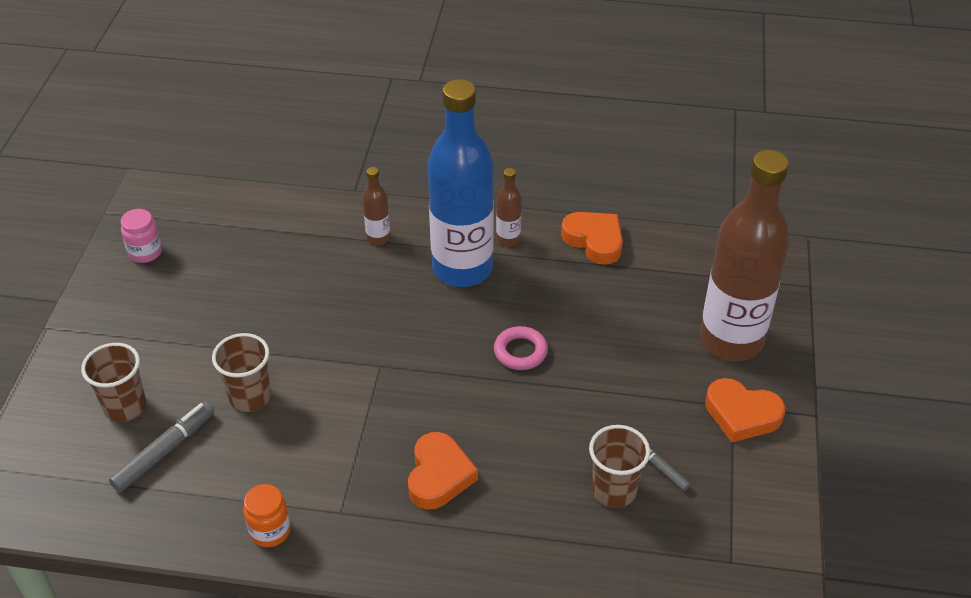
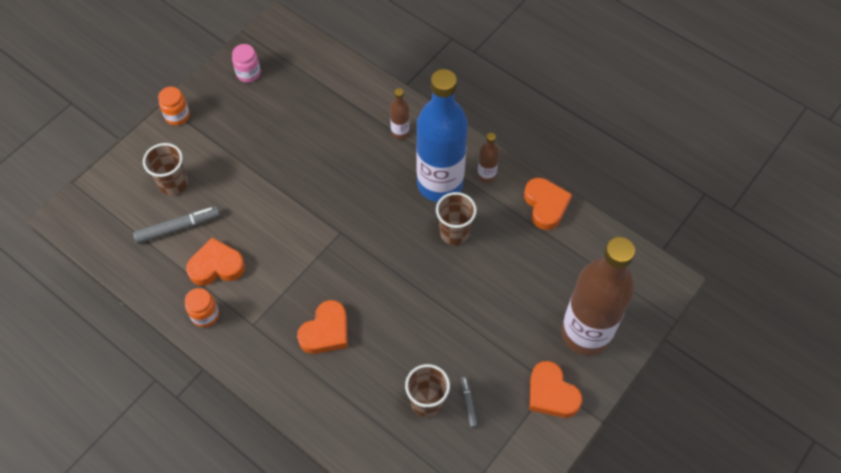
camera: 30 degrees right, 15 degrees up
brown cup [212,333,271,412] -> brown cup moved to [436,192,477,245]
pink ring [494,326,548,370] -> none
none -> orange jar [158,87,190,125]
none -> orange heart [186,237,245,286]

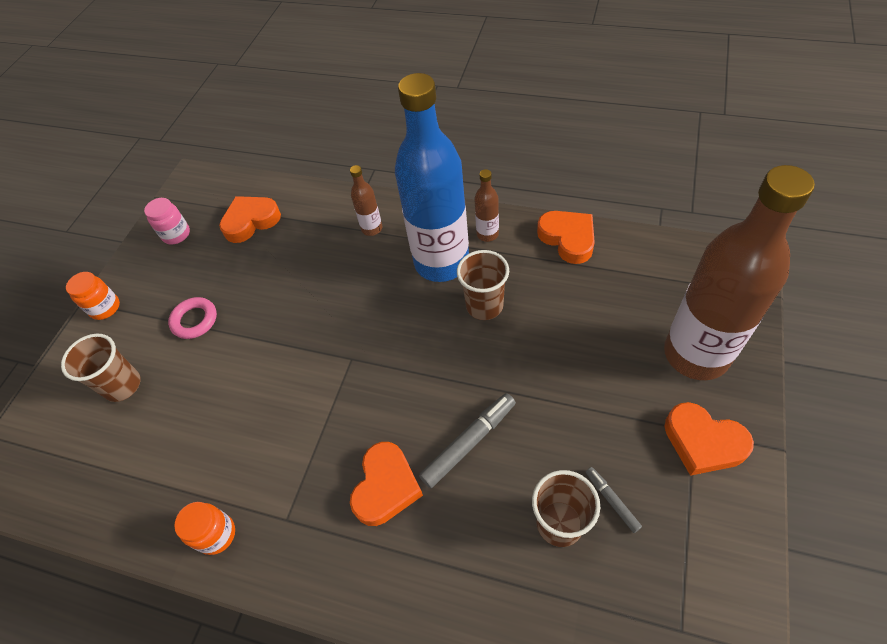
camera: 15 degrees left, 5 degrees down
grey marker [133,206,220,244] -> grey marker moved to [419,393,516,488]
orange heart [186,237,245,286] -> orange heart moved to [219,196,281,243]
none -> pink ring [168,297,217,339]

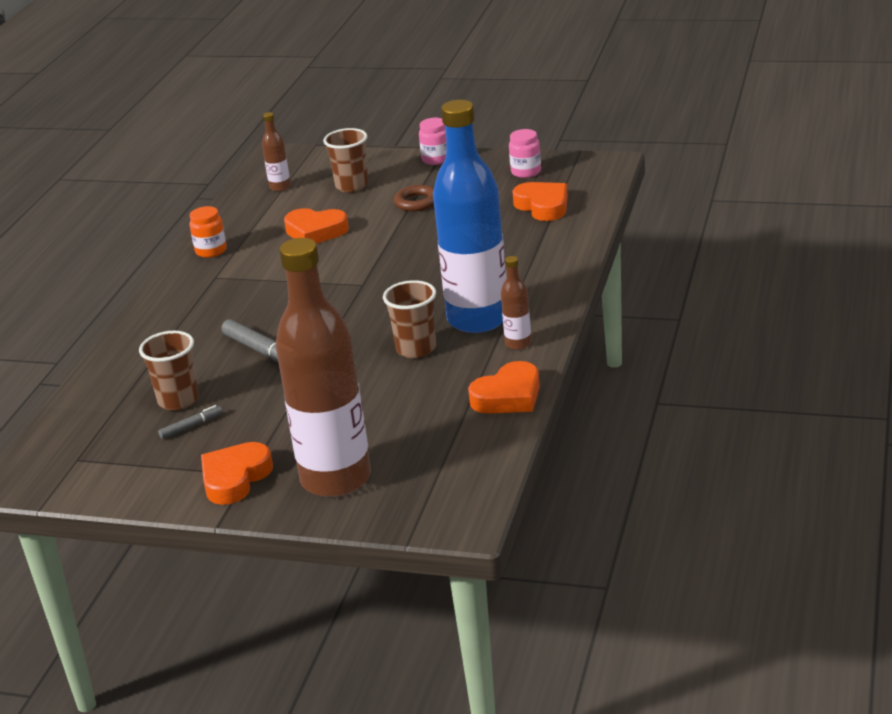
camera: 85 degrees right, 25 degrees down
orange jar [66,272,120,320] -> pink jar [419,118,447,165]
pink ring [168,297,217,339] -> brown ring [394,185,434,211]
brown bottle [350,165,382,236] -> brown bottle moved to [262,112,291,191]
orange heart [350,442,423,526] -> orange heart moved to [284,208,349,244]

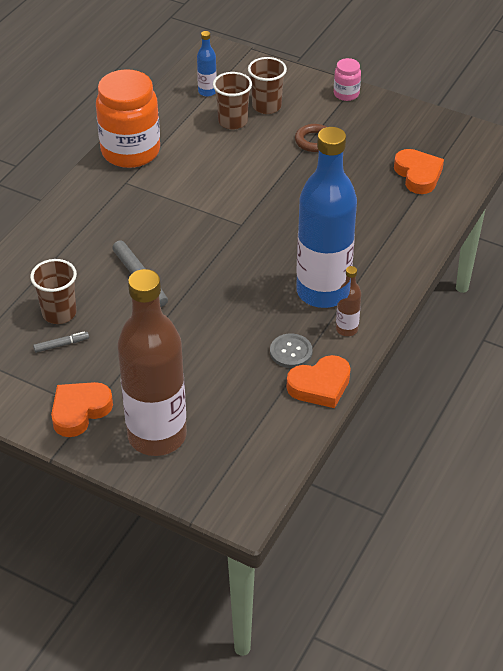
camera: 10 degrees right, 15 degrees up
orange jar [190,206,227,258] -> orange jar [96,69,160,168], size x2.18
brown bottle [262,112,291,191] -> blue bottle [197,31,217,97]
orange heart [284,208,349,244] -> none
brown cup [383,280,436,358] -> brown cup moved to [213,72,252,130]
pink jar [509,129,541,178] -> none
none -> grey button [270,333,313,368]

